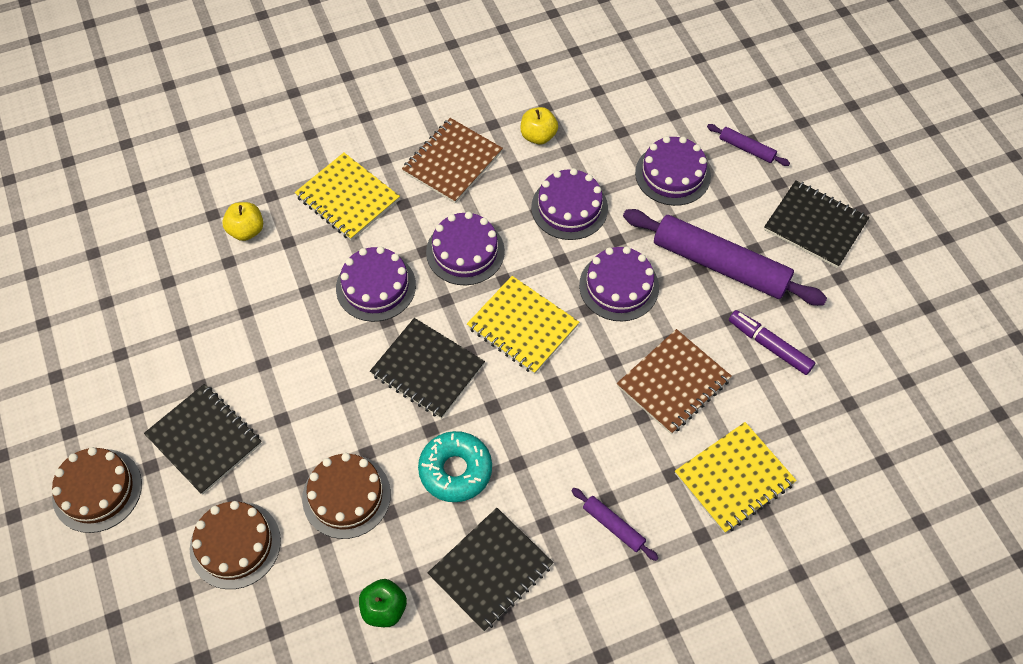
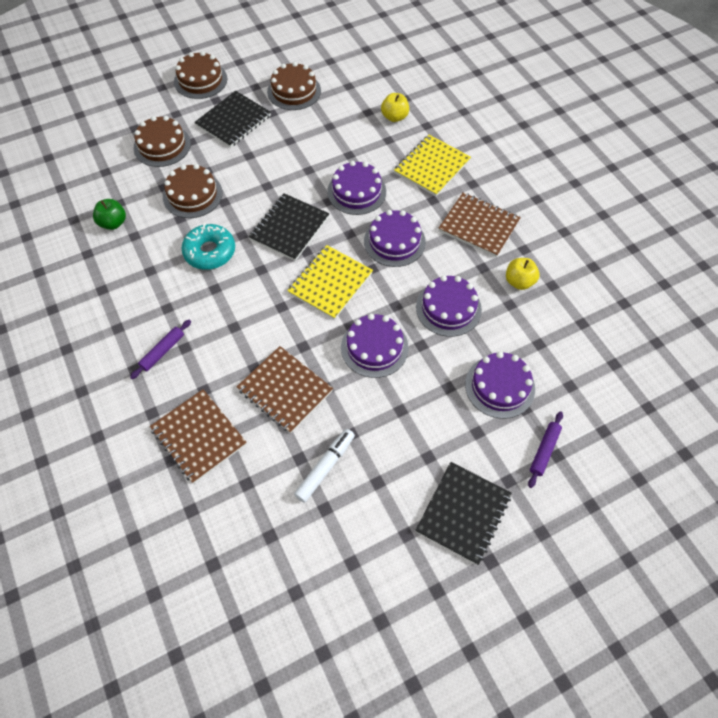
camera: 85 degrees right, 0 degrees up
black notebook [428,508,554,631] -> none
purple rolling pin [623,209,827,306] -> none
yellow notebook [675,422,797,533] -> brown notebook [150,389,247,484]
purple marker [729,310,815,375] -> white marker [294,429,355,503]
none -> brown cake [267,62,321,110]

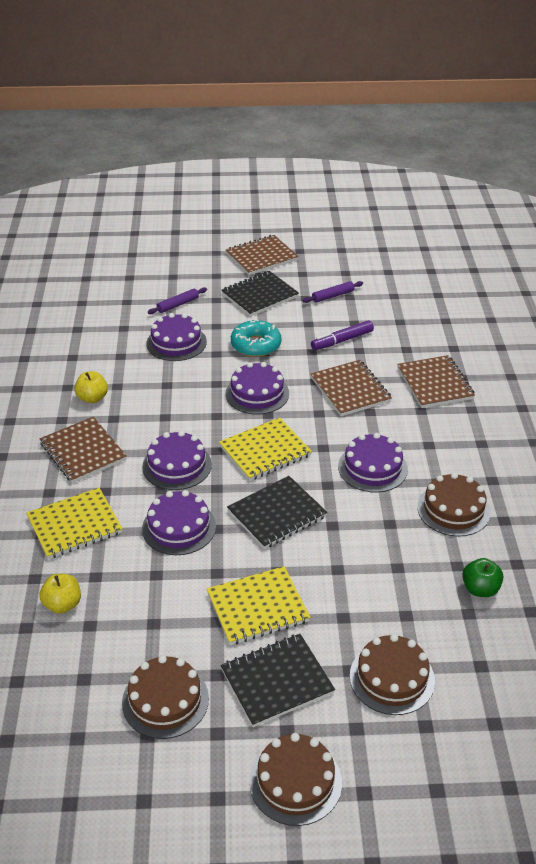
camera: 155 degrees left, 20 degrees down
purple rolling pin [130,320,191,379] -> purple rolling pin moved to [303,281,363,303]
brown cake [163,164,223,218] -> brown cake moved to [417,473,491,537]
turquoise donut [182,223,235,270] -> turquoise donut moved to [231,319,281,357]
white marker [294,429,355,503] -> purple marker [311,321,374,350]
purple cake [416,275,482,337] -> purple cake moved to [338,433,408,493]
none -> yellow notebook [207,566,310,645]
none -> brown notebook [226,235,299,275]

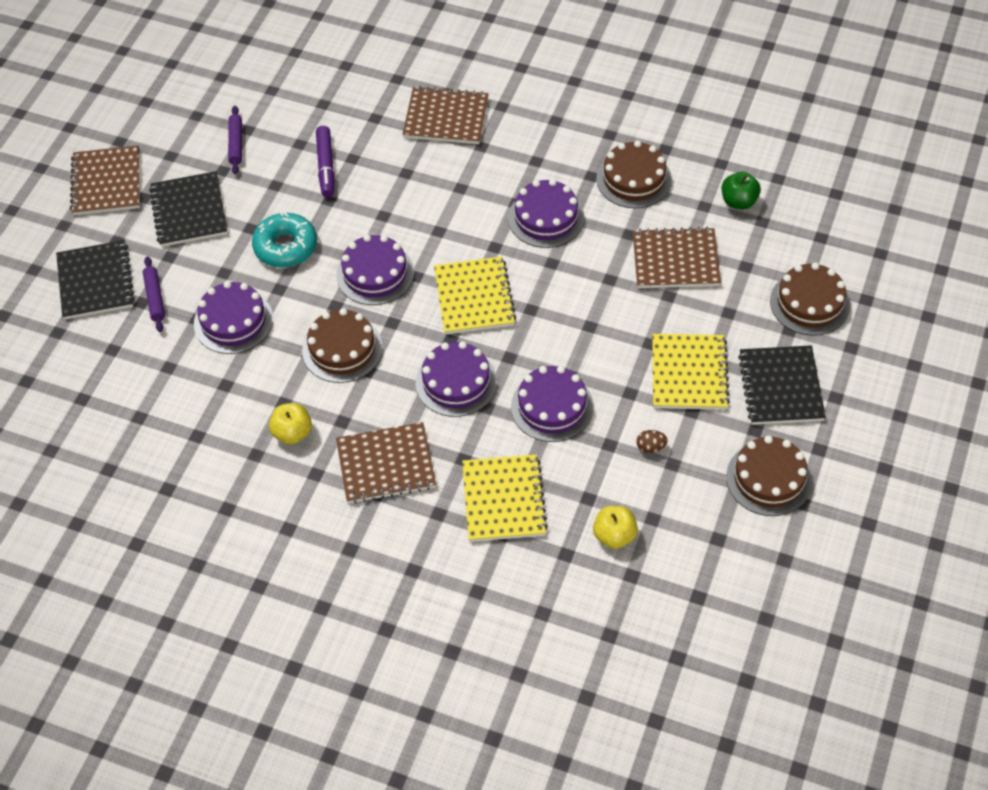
camera: 65 degrees left, 15 degrees up
black notebook [227,476,327,549] -> black notebook moved to [56,240,135,320]
brown cake [249,733,342,826] -> brown cake moved to [302,308,383,383]
brown notebook [311,360,392,416] -> brown notebook moved to [633,227,721,288]
none -> brown egg [636,430,668,453]

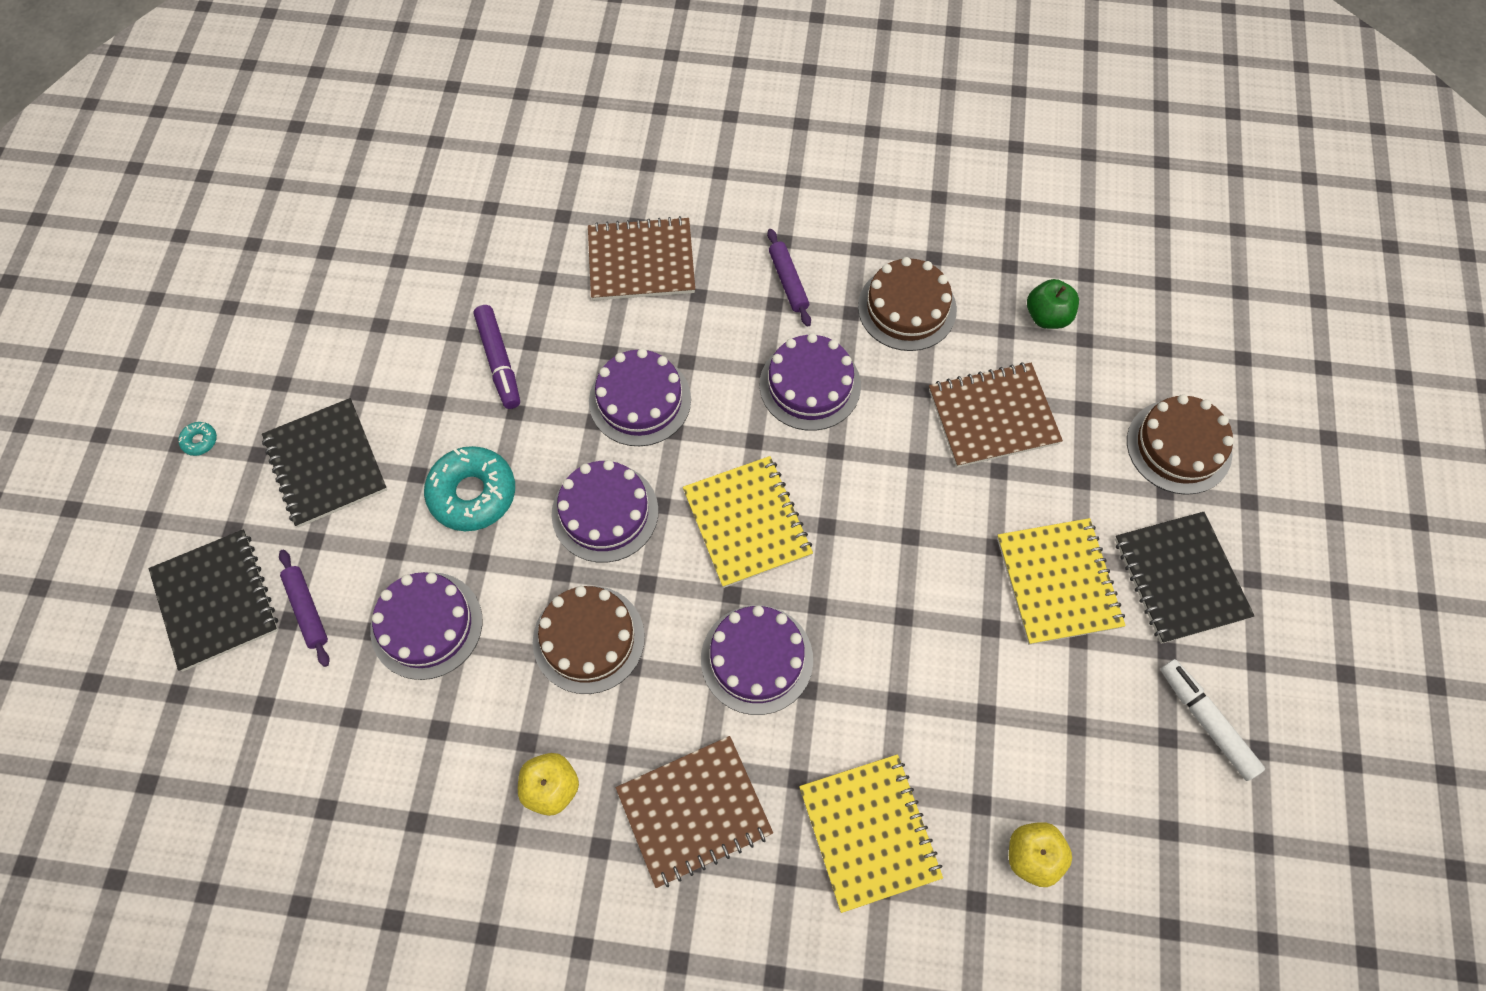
camera: 15 degrees left, 10 degrees up
brown notebook [70,145,140,215] -> turquoise donut [178,422,217,456]
purple rolling pin [228,106,242,174] -> purple rolling pin moved to [767,229,811,327]
purple cake [511,366,594,442] -> purple cake moved to [589,348,691,446]
brown egg [636,430,668,453] -> none
brown cake [726,436,812,516] -> white marker [1160,659,1265,781]

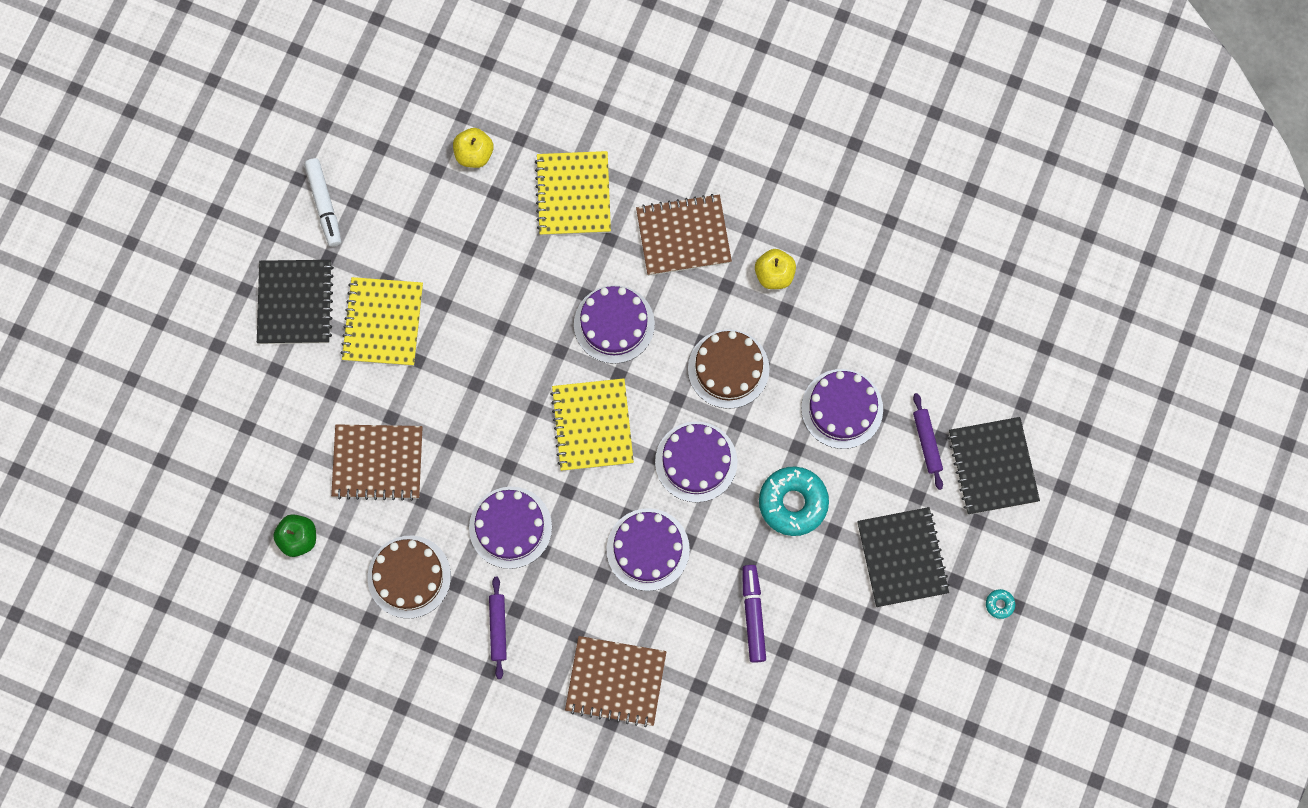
camera: 165 degrees left, 10 degrees up
brown cake [1127,394,1234,495] -> none

